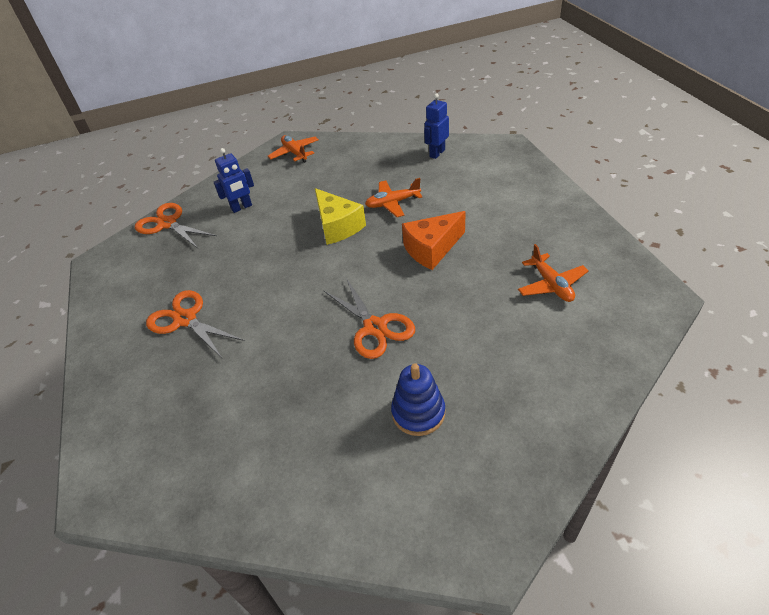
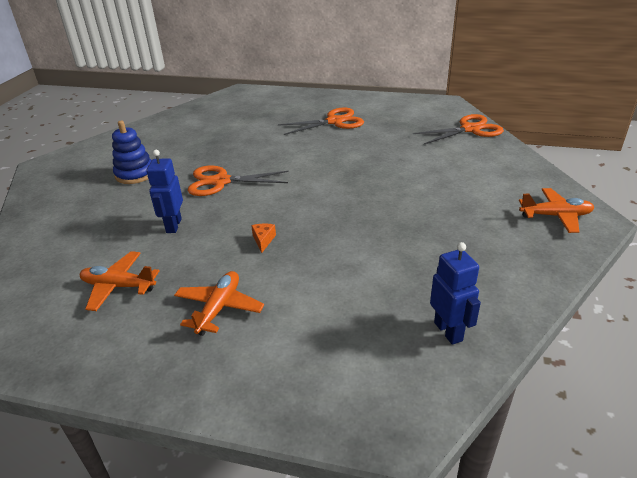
camera: 120 degrees right, 10 degrees down
blue robot [214,148,254,213] -> blue robot moved to [146,150,183,233]
yellow cheese [315,188,366,245] -> none
orange plane [365,178,422,217] -> orange plane moved to [174,271,264,336]
orange cheese [402,211,466,270] -> orange cheese [251,224,276,253], size x0.42

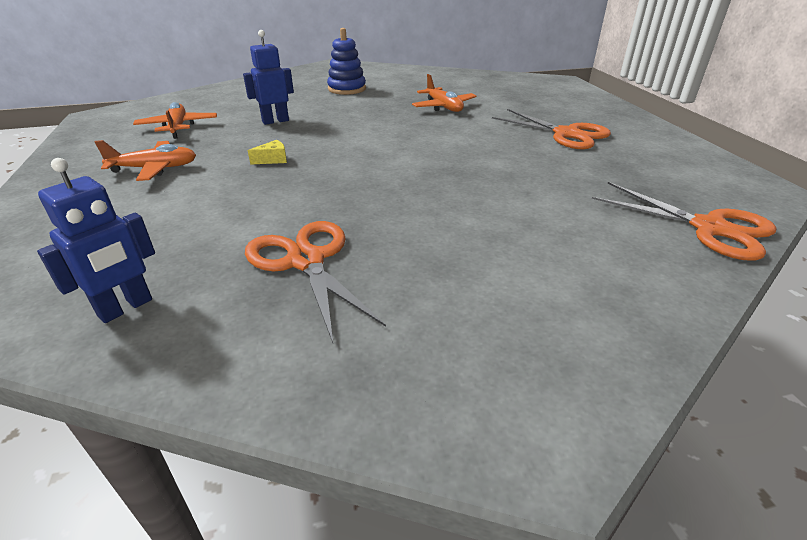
camera: 60 degrees right, 0 degrees up
orange scissors [188,165,289,196] -> orange scissors moved to [245,221,386,343]
orange cheese [251,224,276,253] -> yellow cheese [248,140,287,165]
orange plane [519,188,594,233] -> orange plane moved to [412,74,477,112]

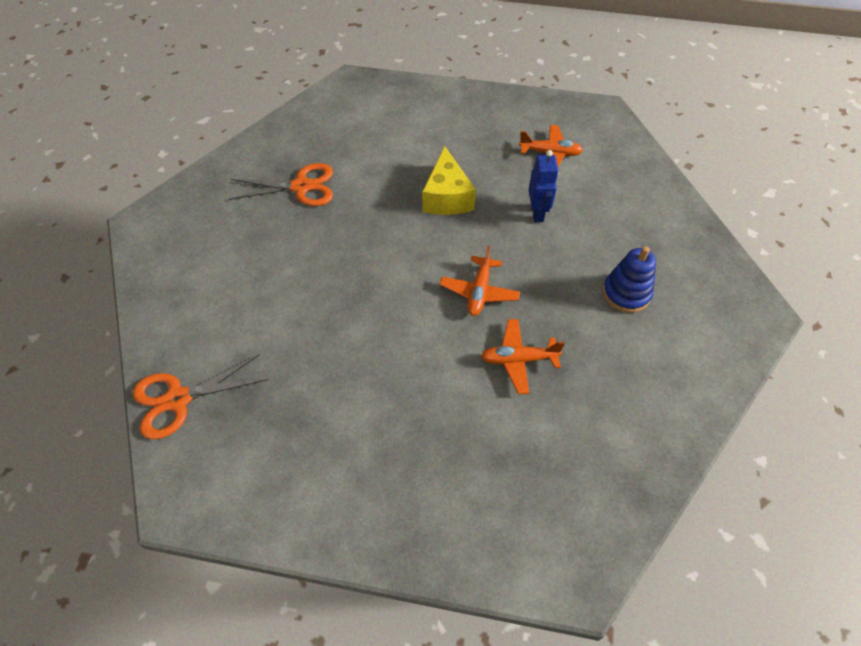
camera: 115 degrees right, 20 degrees up
blue robot [37,158,155,323] -> none
orange plane [95,140,196,181] -> orange plane moved to [440,246,520,316]
yellow cheese [248,140,287,165] -> yellow cheese [422,146,476,215], size x2.40
orange scissors [492,109,611,149] -> none

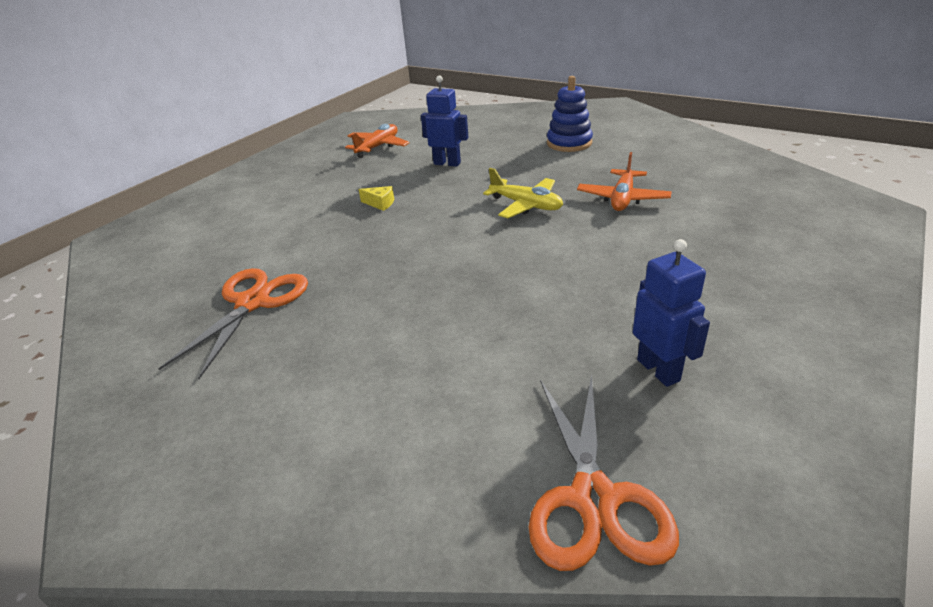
camera: 65 degrees left, 20 degrees down
yellow cheese [422,146,476,215] -> yellow cheese [359,186,394,211], size x0.42
orange plane [440,246,520,316] -> yellow plane [483,168,563,218]
none -> blue robot [633,239,710,387]

